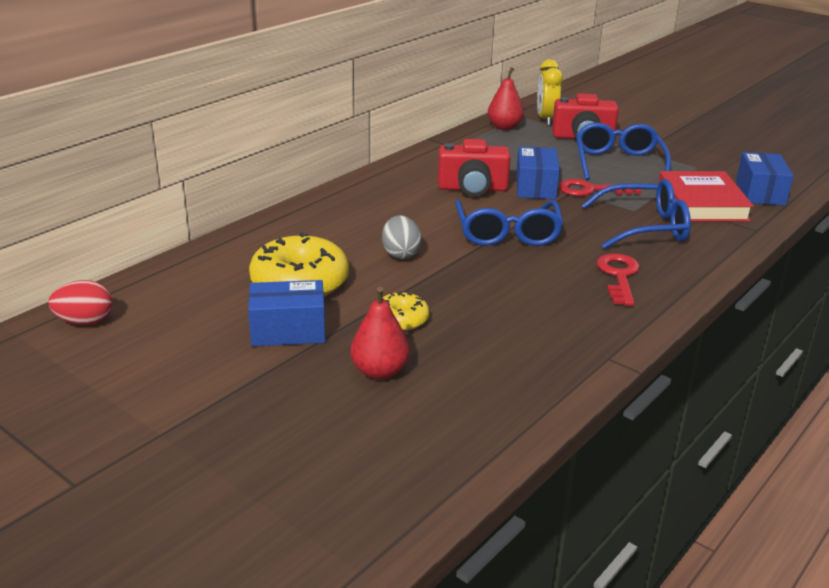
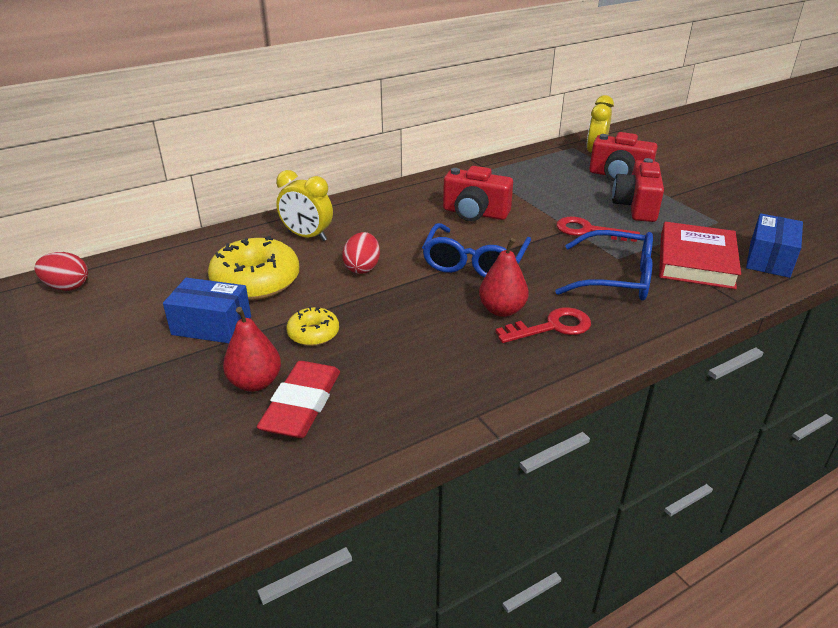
camera: 20 degrees right, 5 degrees up
grey egg [382,215,422,259] -> red egg [342,232,380,274]
red pear [488,67,524,130] -> red pear moved to [479,238,529,317]
blue box [516,147,560,199] -> none
blue glasses [576,122,671,180] -> red camera [612,158,664,222]
red key [597,253,640,306] -> red key turned 45 degrees clockwise [495,307,591,343]
none -> red eraser [257,361,340,438]
none -> yellow clock [276,170,333,241]

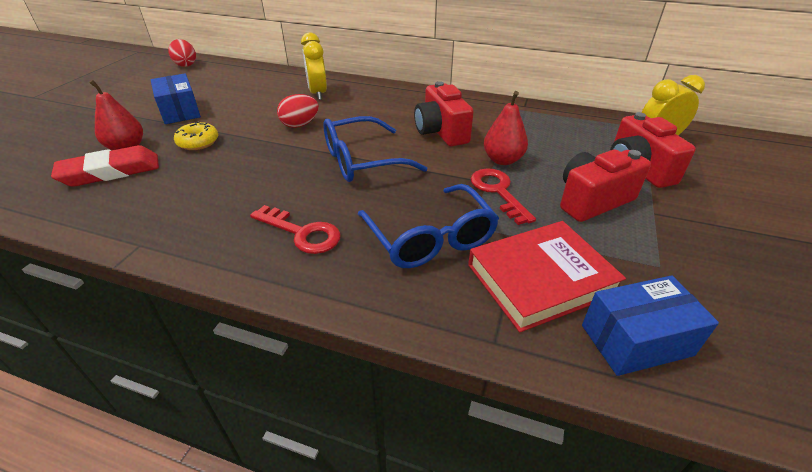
camera: 50 degrees right, 5 degrees up
yellow donut [208,236,299,300] -> none
red pear [479,238,529,317] -> red pear moved to [484,91,528,165]

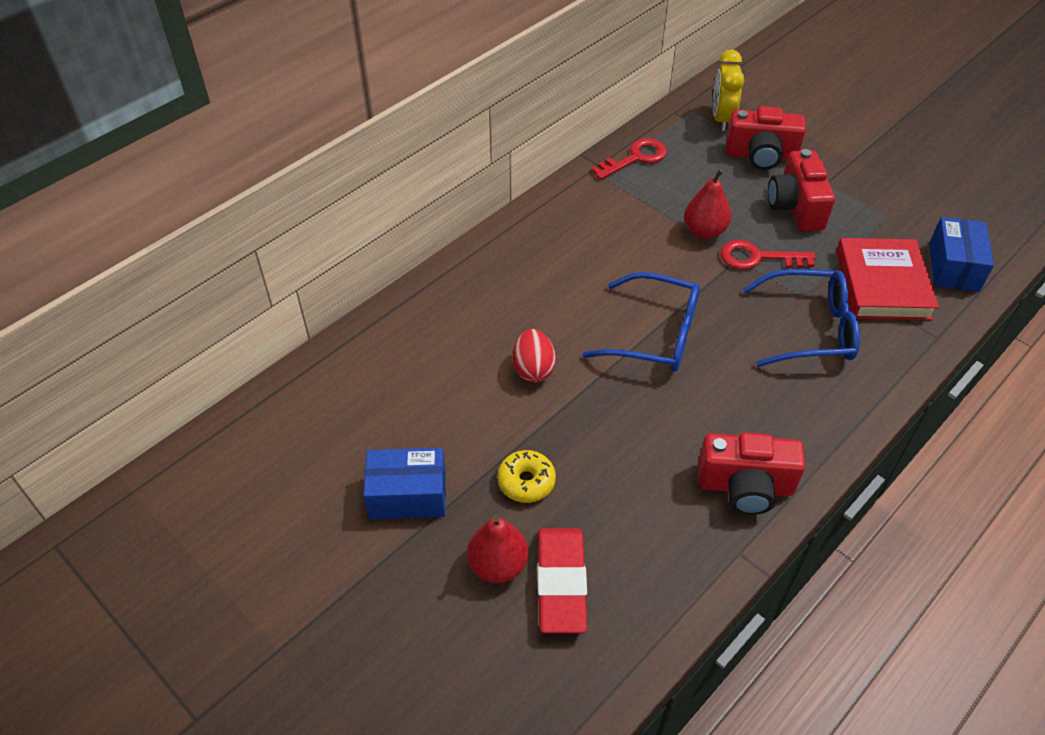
camera: 65 degrees left, 10 degrees up
red egg [168,39,196,67] -> none
red key [250,205,341,254] -> red key moved to [591,138,667,180]
yellow clock [301,32,327,100] -> none
blue glasses [323,116,427,182] -> blue glasses turned 75 degrees counterclockwise [583,272,700,372]
red camera [414,81,474,146] -> red camera moved to [698,432,805,515]

